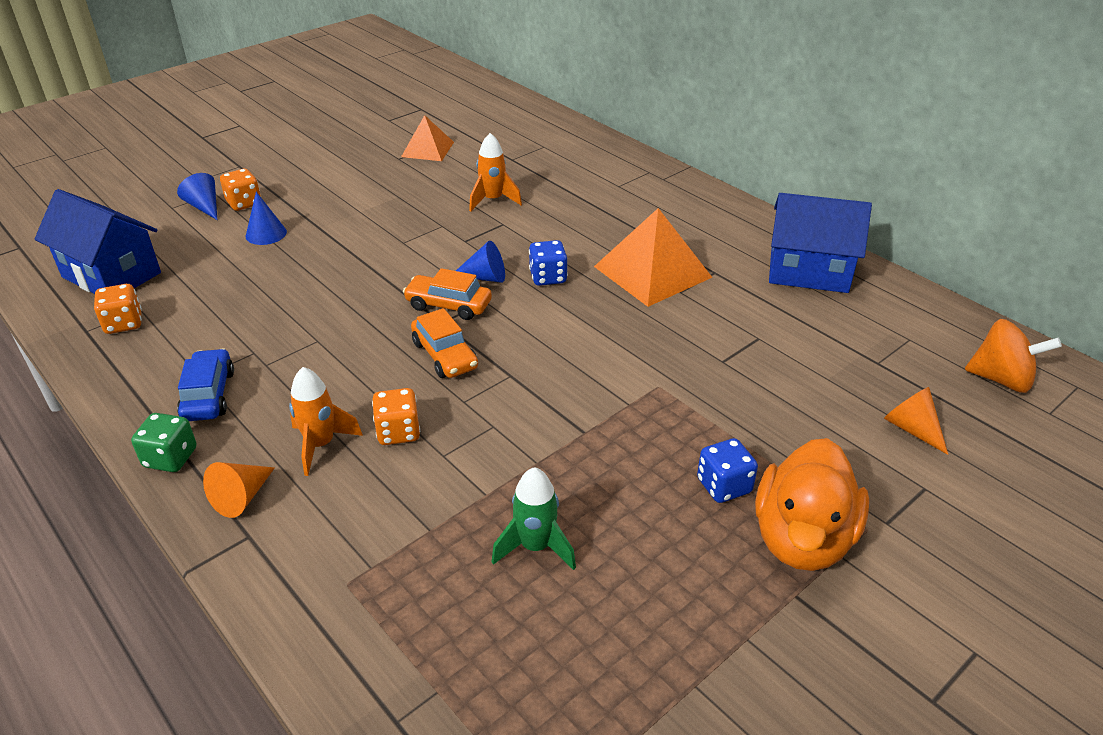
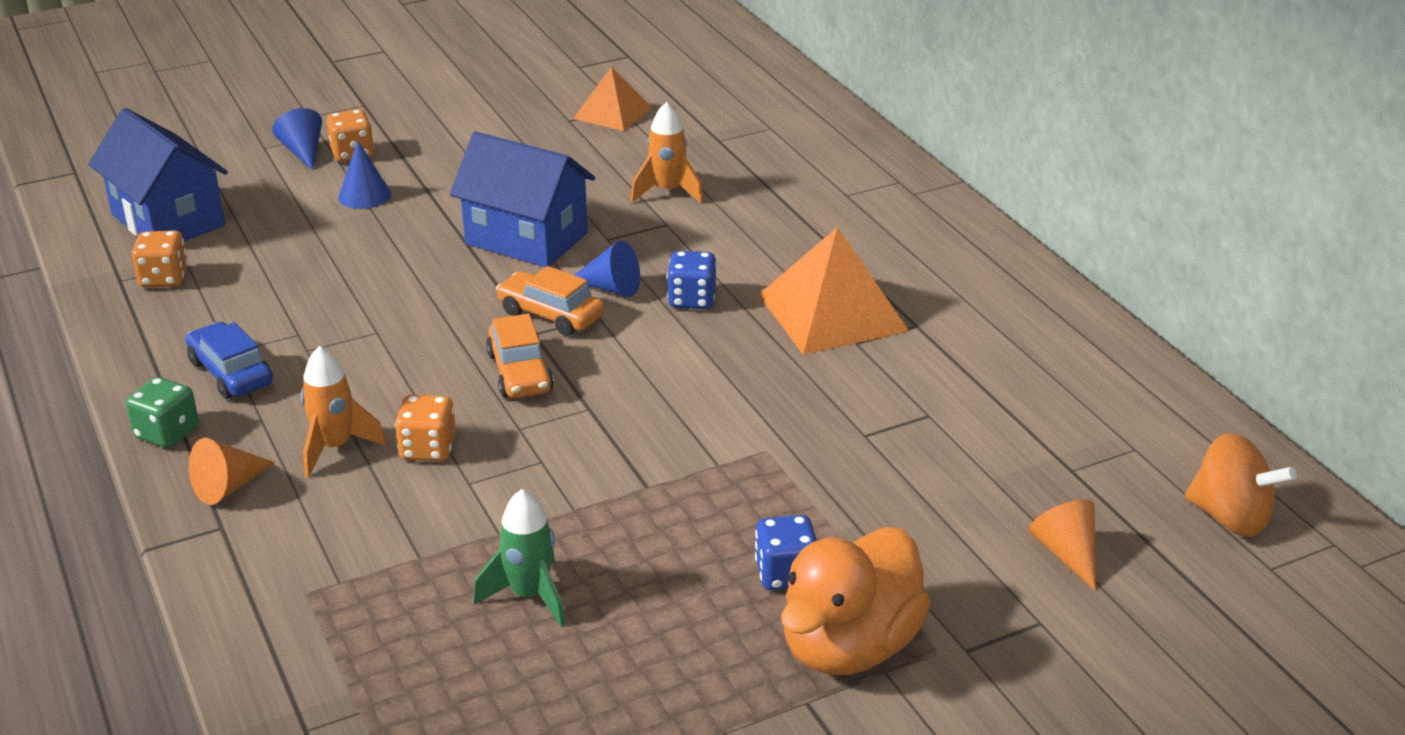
camera: 15 degrees right, 5 degrees down
blue car [177,349,234,421] -> blue car turned 45 degrees counterclockwise [186,322,273,399]
blue house [769,193,872,293] -> blue house moved to [450,132,595,267]

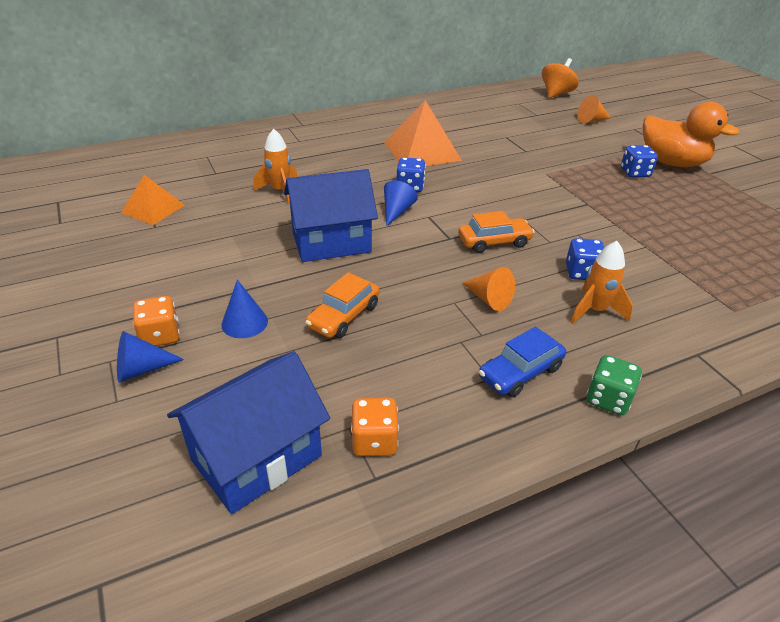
camera: 90 degrees left, 5 degrees up
orange cone [189,438,275,505] -> orange cone moved to [462,267,515,311]
orange dice [395,395,456,461] -> blue dice [566,238,604,280]
blue house [450,132,595,267] -> blue house turned 45 degrees clockwise [284,169,378,262]
green rocket [473,489,566,627] -> none
orange car [496,266,605,336] -> orange car moved to [305,272,380,338]

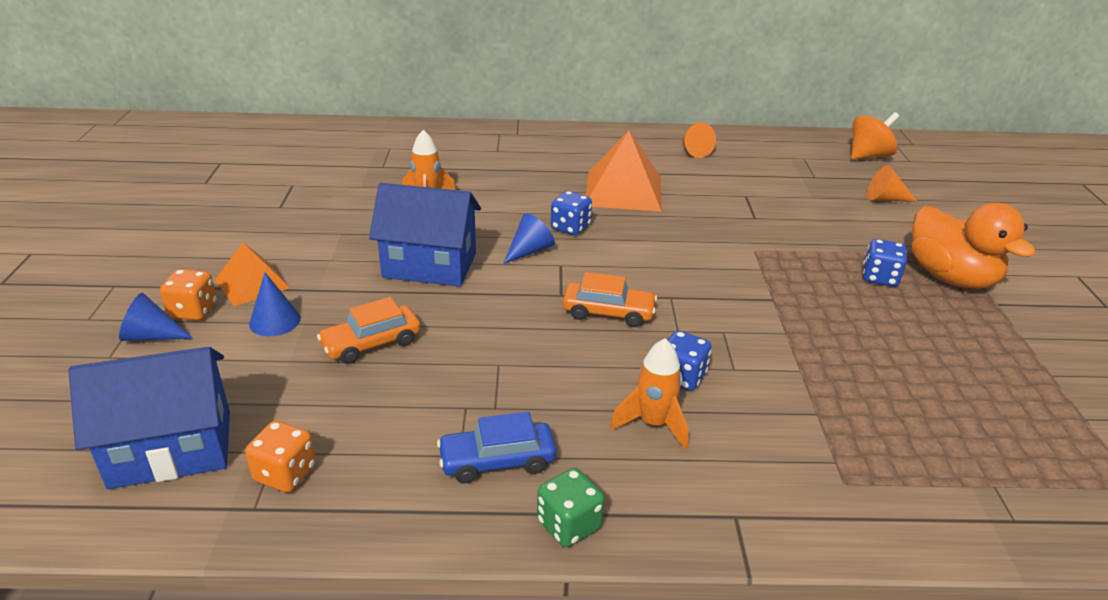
camera: 25 degrees right, 5 degrees down
orange pyramid [121,175,185,225] -> orange pyramid moved to [215,242,290,306]
orange cone [462,267,515,311] -> orange cone moved to [681,122,716,158]

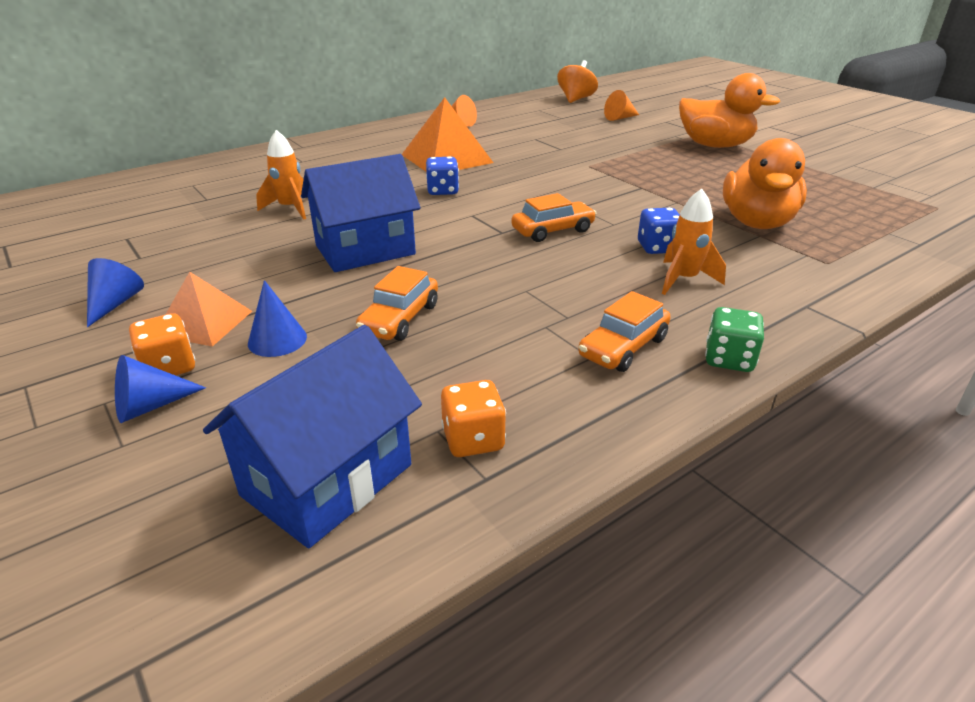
camera: 35 degrees left, 0 degrees up
blue car [437,412,556,483] -> orange car [578,291,671,372]
blue cone [503,213,555,264] -> blue cone moved to [87,258,144,327]
blue dice [863,239,907,287] -> none
none -> orange duck [723,138,807,229]

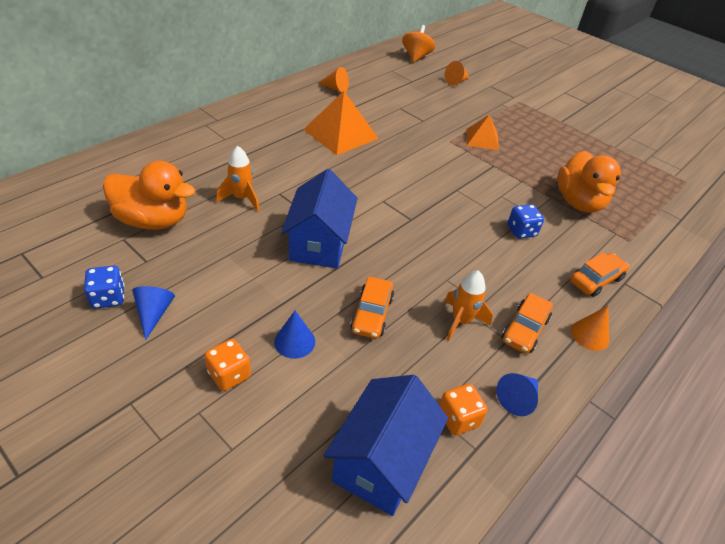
camera: 15 degrees left, 10 degrees up
blue cone [115,355,206,423] -> blue cone moved to [496,373,538,416]
orange pyramid [165,272,252,347] -> orange pyramid moved to [467,114,499,150]
blue house [301,154,420,272] -> blue house turned 45 degrees counterclockwise [281,169,358,269]
blue dice [426,156,459,195] -> blue dice moved to [84,266,125,309]
orange car [511,193,597,242] -> orange car moved to [570,253,629,297]
orange rocket [662,189,726,295] -> orange rocket moved to [444,270,493,341]
orange duck [679,73,780,148] -> orange duck moved to [103,161,195,230]
green dice [705,307,764,372] -> orange cone [571,306,609,351]

